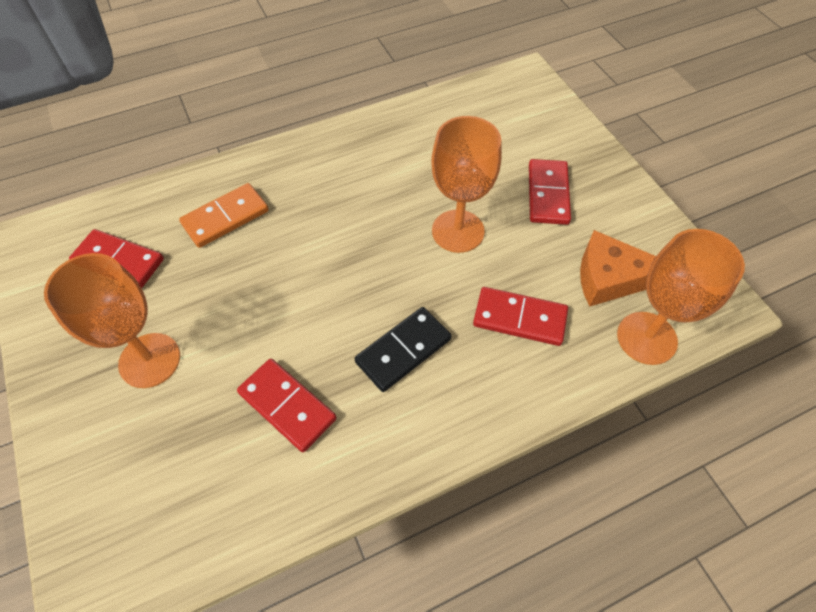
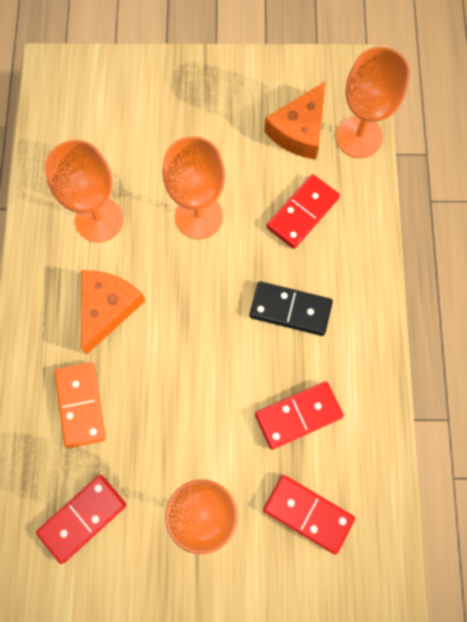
camera: 65 degrees left, 15 degrees up
black domino [355,307,451,392] -> black domino turned 60 degrees counterclockwise [249,281,333,336]
red domino [529,159,571,225] -> red domino moved to [263,475,355,555]
none -> orange goblet [45,140,123,242]
none -> orange cheese [81,270,145,354]

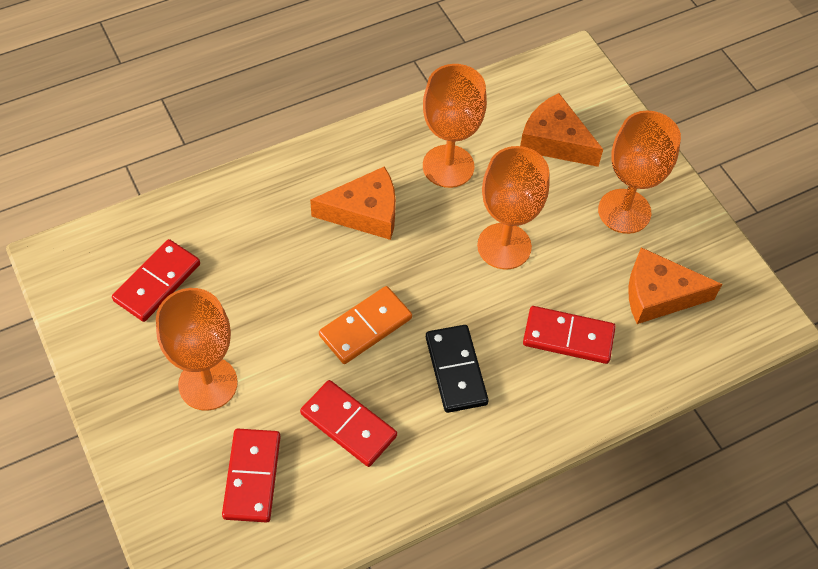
camera: 60 degrees right, 15 degrees down
red domino [36,475,126,564] -> red domino turned 75 degrees counterclockwise [112,239,200,322]
orange domino [54,362,106,448] -> orange domino moved to [319,286,412,364]
orange goblet [336,47,410,158] -> orange goblet moved to [598,110,681,234]
none -> orange cheese [520,93,603,167]

